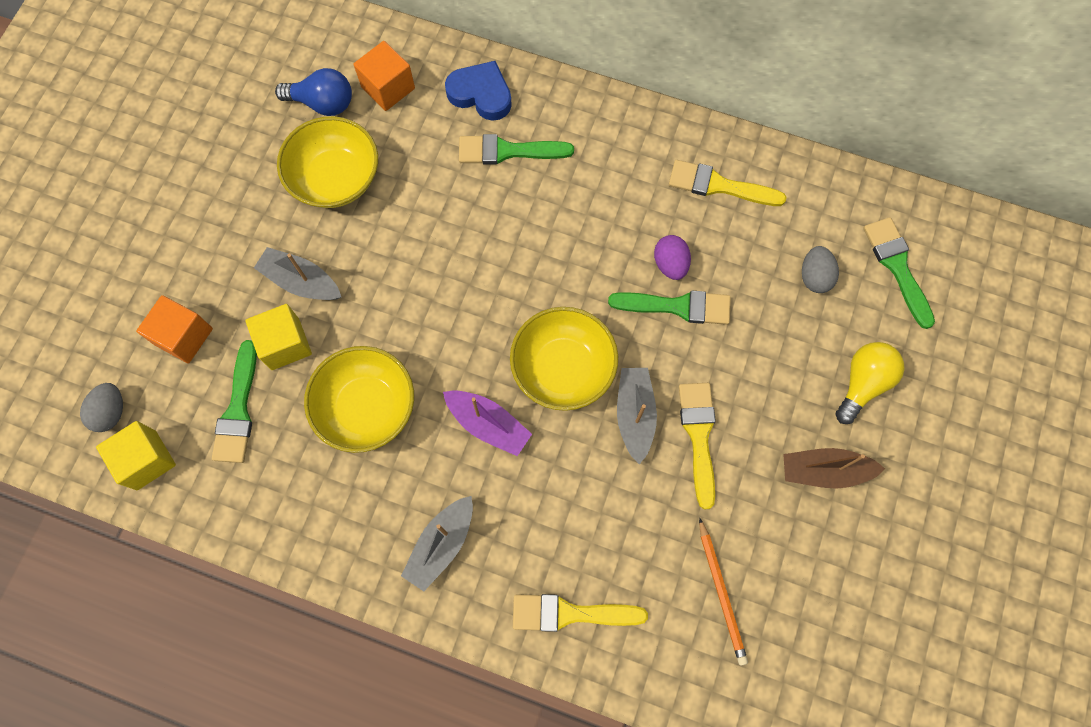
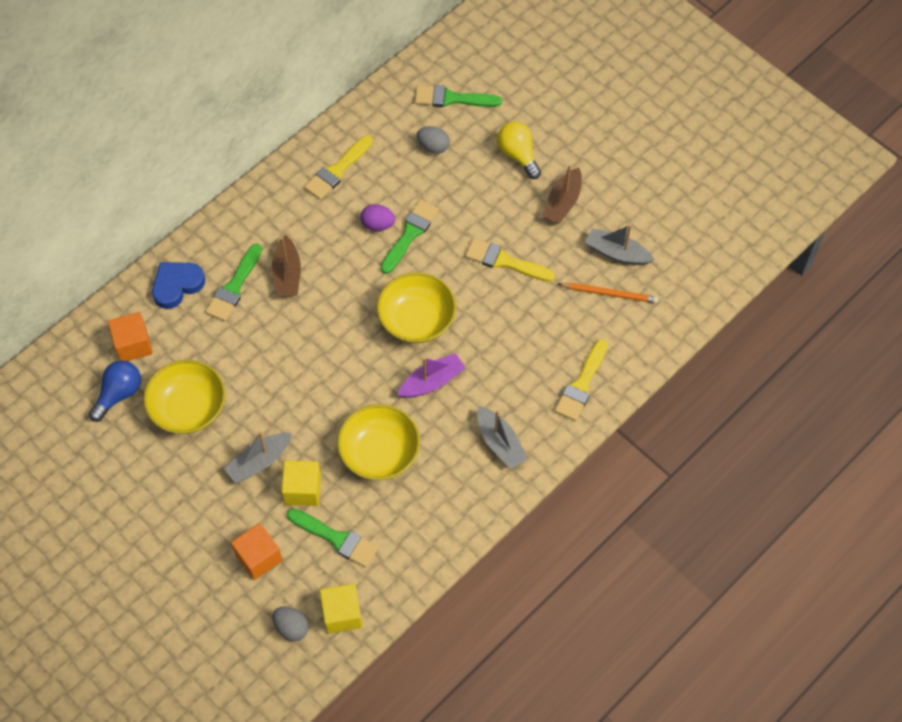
camera: 65 degrees left, 10 degrees down
grey boat [617,368,657,464] -> grey boat moved to [585,225,654,265]
none -> brown boat [272,235,301,297]

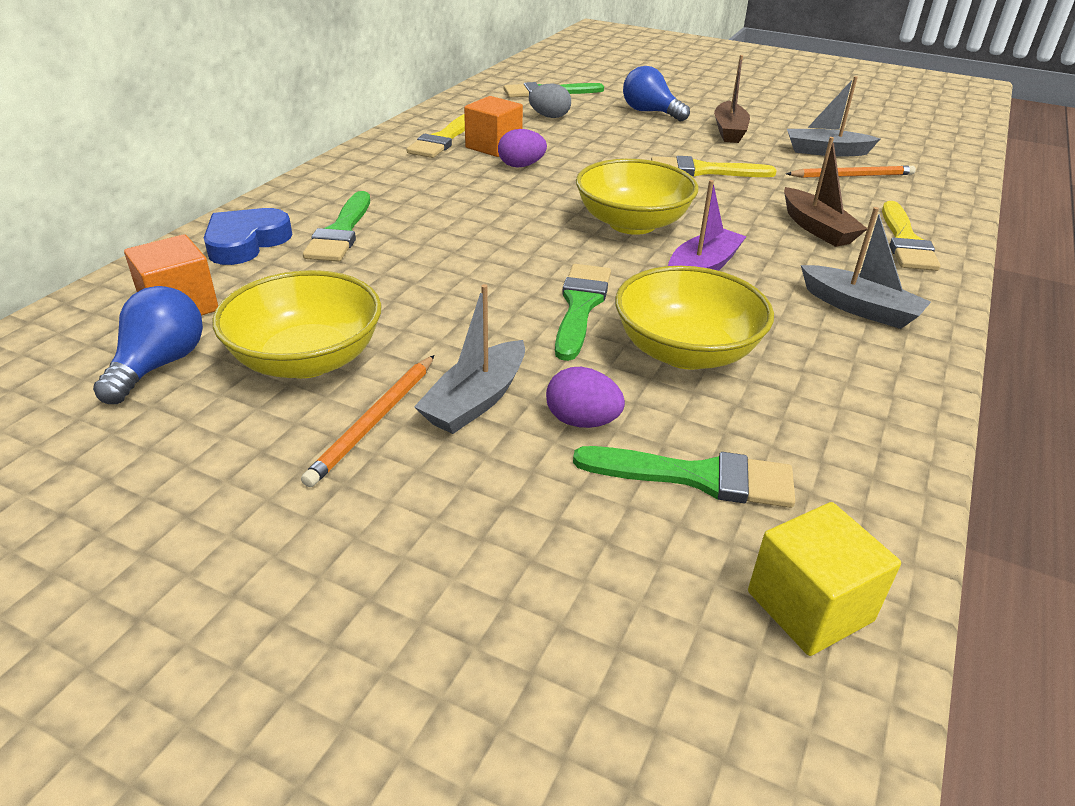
camera: 20 degrees left, 25 degrees down
orange cube [231,523,282,580] -> orange cube moved to [464,96,523,157]
brown boat [272,235,301,297] -> brown boat moved to [784,137,867,247]
grey egg [272,606,309,641] -> none
yellow cube [281,461,321,506] -> purple egg [546,367,625,428]
green brush [381,200,439,274] -> green brush moved to [555,264,611,361]
yellow light bulb [497,122,541,179] -> blue light bulb [623,66,690,121]
none -> orange pencil [301,355,434,487]

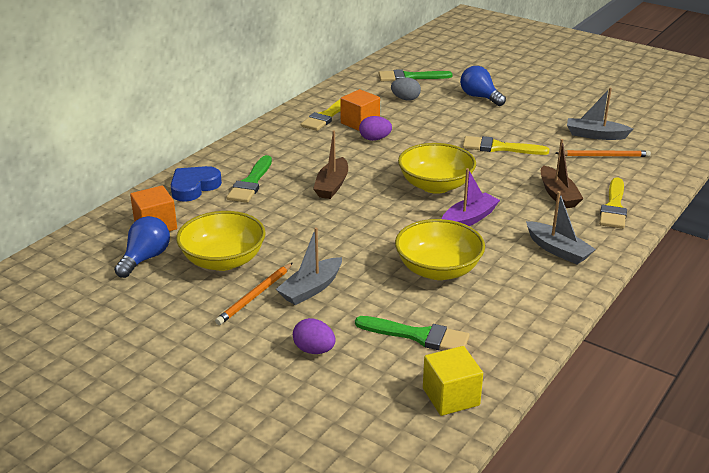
camera: 10 degrees right, 5 degrees down
purple egg [546,367,625,428] -> purple egg moved to [293,318,336,354]
green brush [555,264,611,361] -> none
brown boat [714,55,750,143] -> brown boat moved to [313,130,348,199]

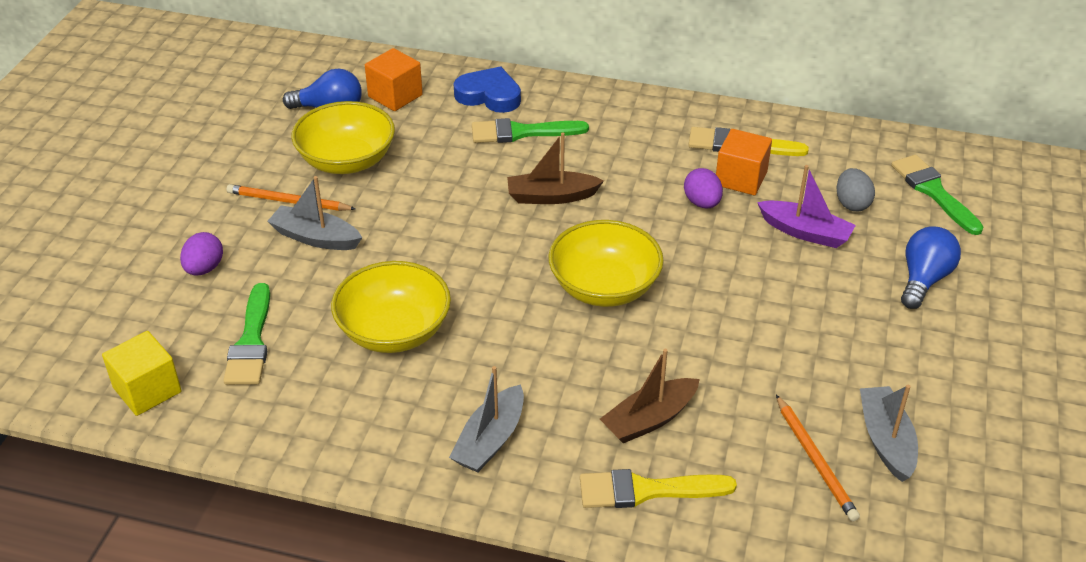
camera: 70 degrees right, 10 degrees up
purple boat [442,168,500,226] -> purple boat moved to [757,165,856,248]
yellow brush [463,136,549,155] -> none

